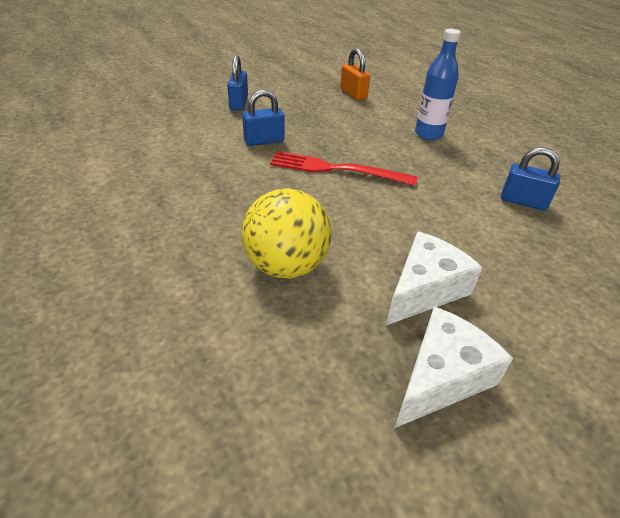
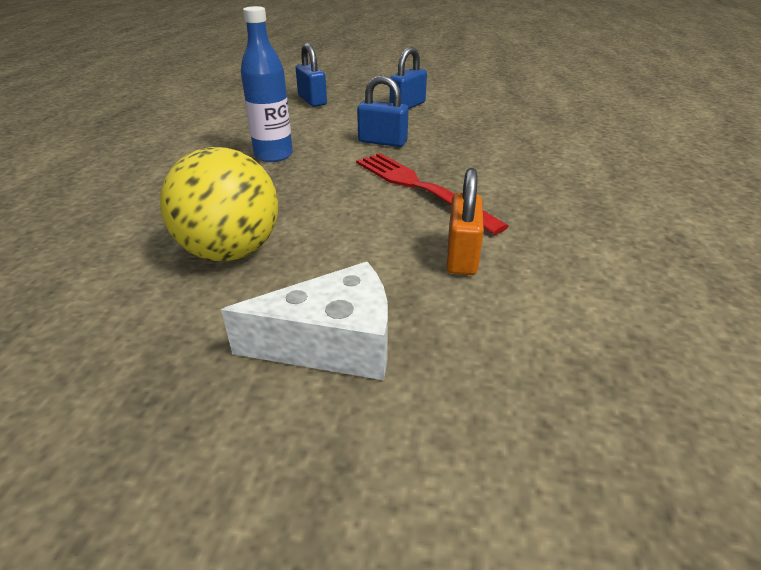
camera: 40 degrees right, 5 degrees down
orange padlock [340,48,370,100] -> orange padlock moved to [447,168,484,275]
white cheese [395,306,513,428] -> none
blue bottle [415,29,461,140] -> blue bottle moved to [241,6,293,162]
blue padlock [501,147,560,211] -> blue padlock moved to [296,43,327,107]

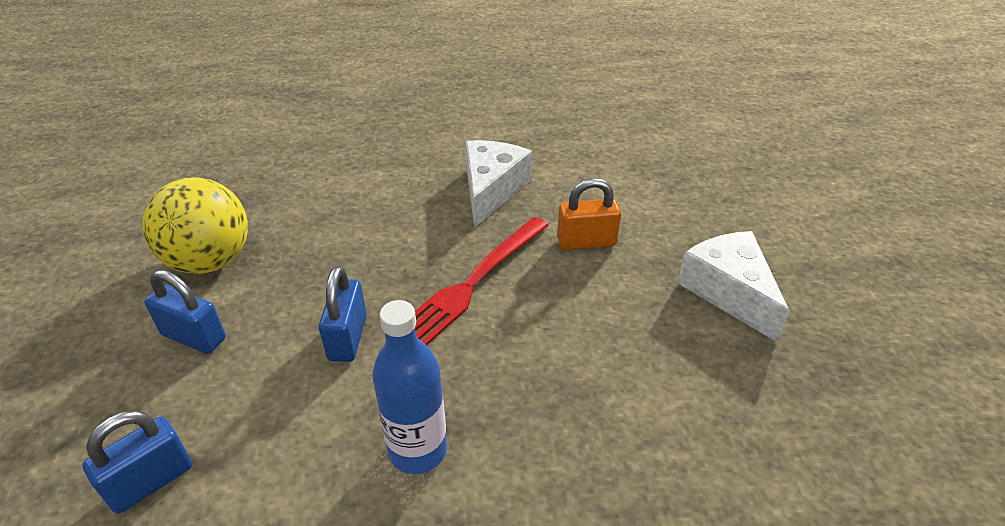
camera: 105 degrees left, 5 degrees up
yellow ball [160,147,278,261] -> yellow ball moved to [143,177,248,274]
none -> white cheese [466,140,532,228]

